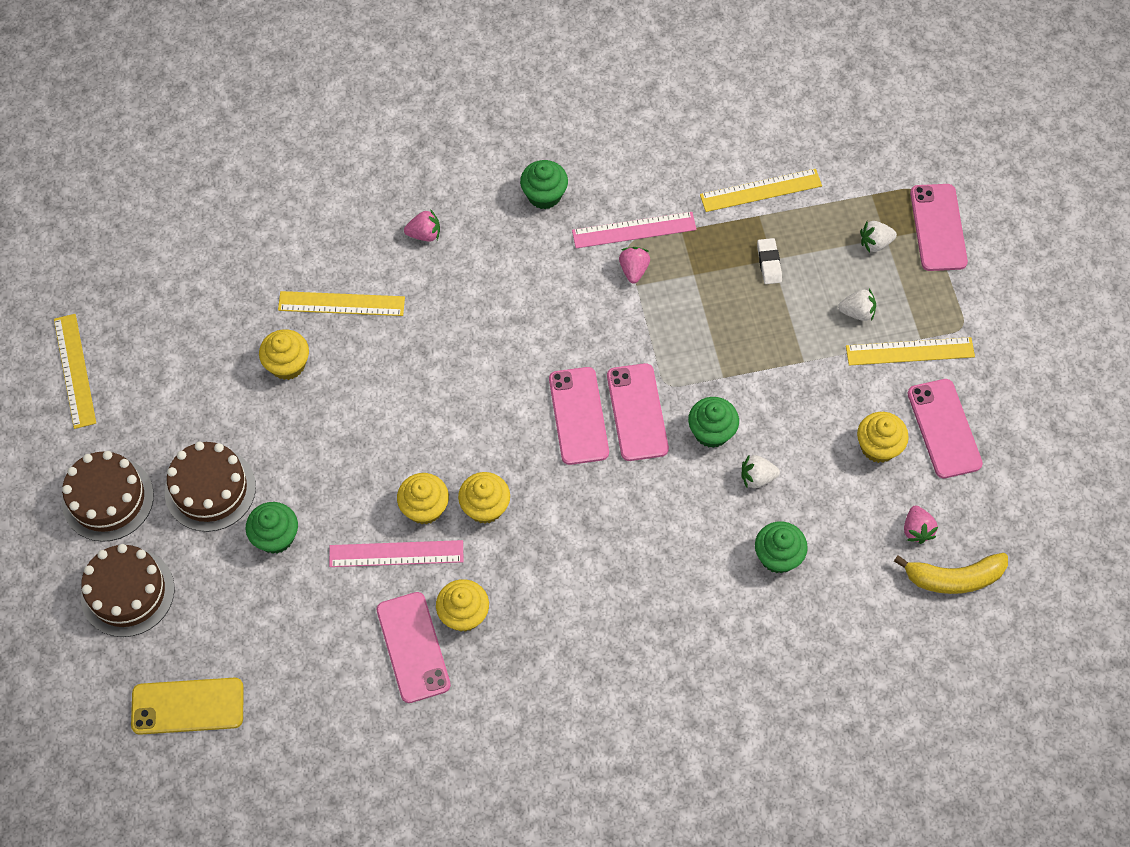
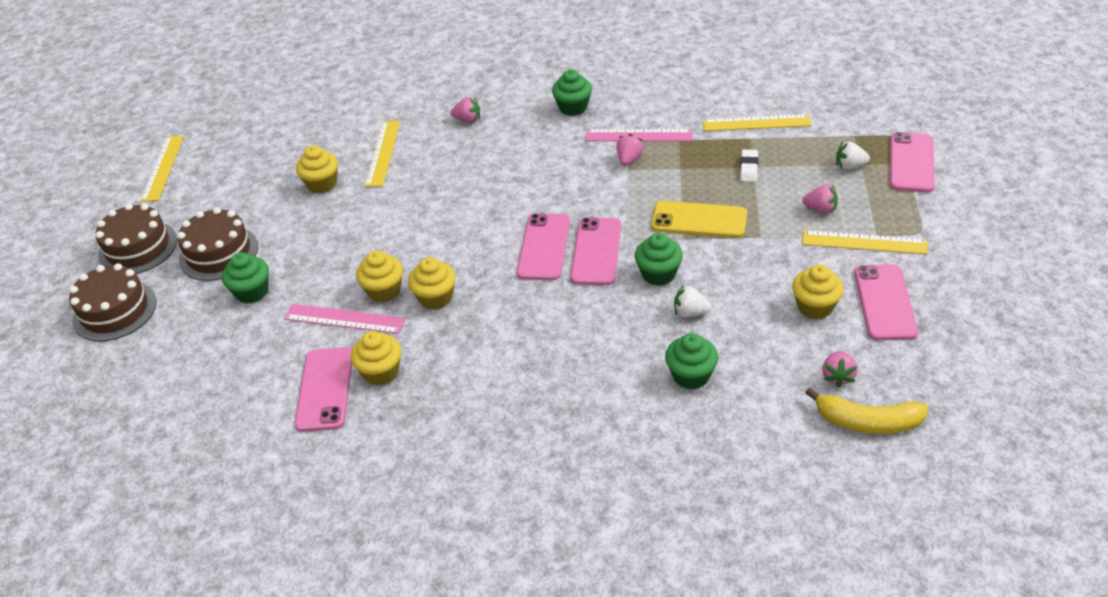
camera: 20 degrees right, 20 degrees down
yellow phone [131,678,244,735] -> yellow phone moved to [651,201,747,238]
yellow ruler [278,291,405,316] -> yellow ruler turned 75 degrees clockwise [365,121,400,187]
white strawberry [838,289,876,321] -> pink strawberry [802,185,838,214]

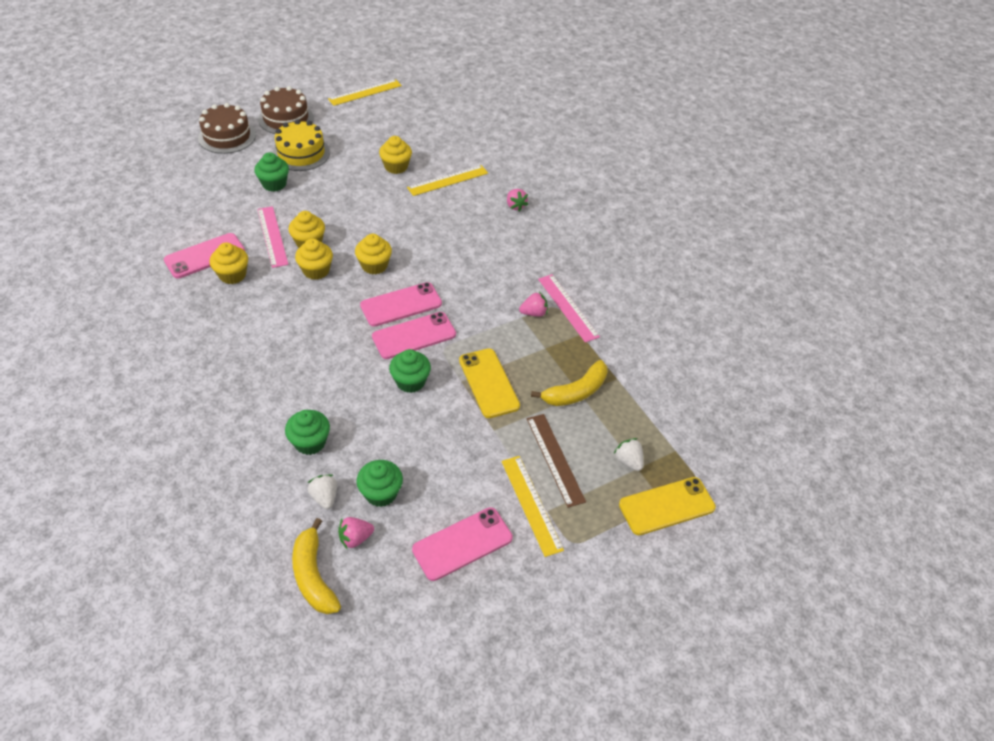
camera: 50 degrees right, 5 degrees up
brown cake [177,207,258,281] -> yellow cake [273,119,330,171]
green cupcake [552,69,592,116] -> green cupcake moved to [356,460,403,507]
white strawberry [674,285,712,318] -> white strawberry moved to [308,474,337,509]
yellow ruler [703,114,811,131] -> none
white eraser [740,149,759,182] -> yellow banana [531,360,607,406]
yellow cupcake [792,265,844,319] -> yellow cupcake moved to [355,234,392,274]
pink strawberry [802,185,838,214] -> brown ruler [527,414,586,508]
pink phone [890,132,934,192] -> yellow phone [619,477,716,535]

